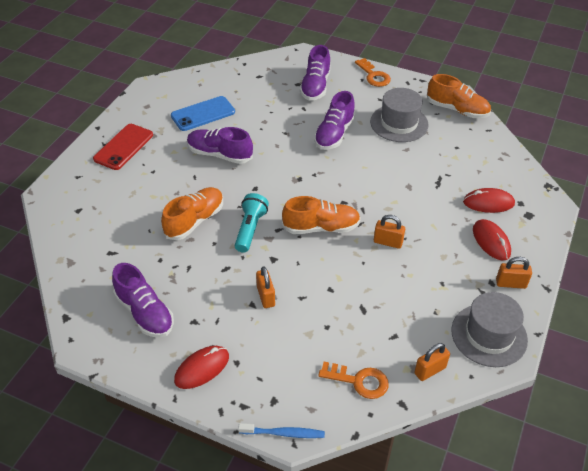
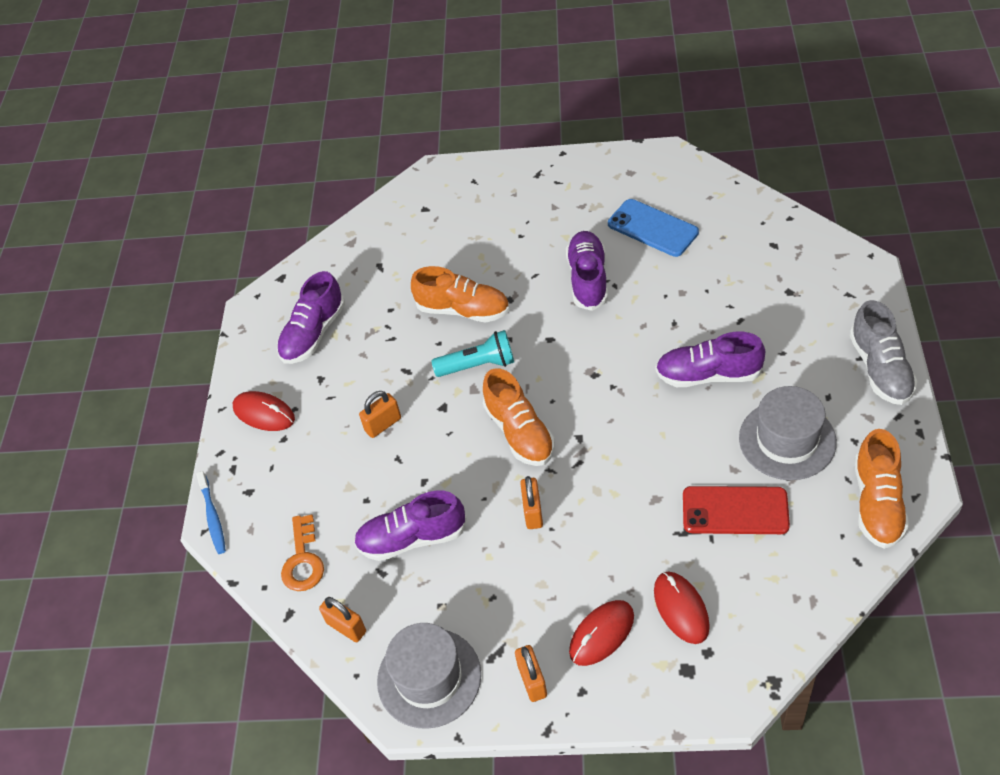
camera: 75 degrees right, 5 degrees up
red phone [93,124,153,170] -> red phone moved to [683,486,790,534]
purple shoe [300,45,331,101] -> purple shoe moved to [354,490,467,561]
orange key [355,58,391,87] -> grey shoe [850,300,917,405]

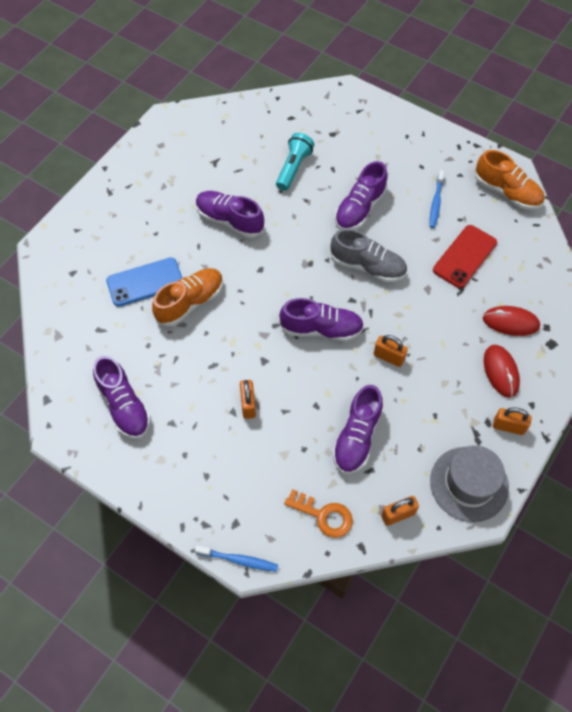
camera: 65 degrees left, 10 degrees up
red mouse [233,391,295,431] -> none
turquoise flashlight [431,330,514,377] -> turquoise flashlight moved to [276,133,314,191]
orange shoe [483,368,555,466] -> purple shoe [279,298,364,341]
blue phone [608,199,699,257] -> blue phone moved to [106,258,182,307]
grey hat [739,386,837,480] -> blue toothbrush [429,170,444,228]
grey shoe [850,300,917,405] -> grey shoe moved to [330,229,407,282]

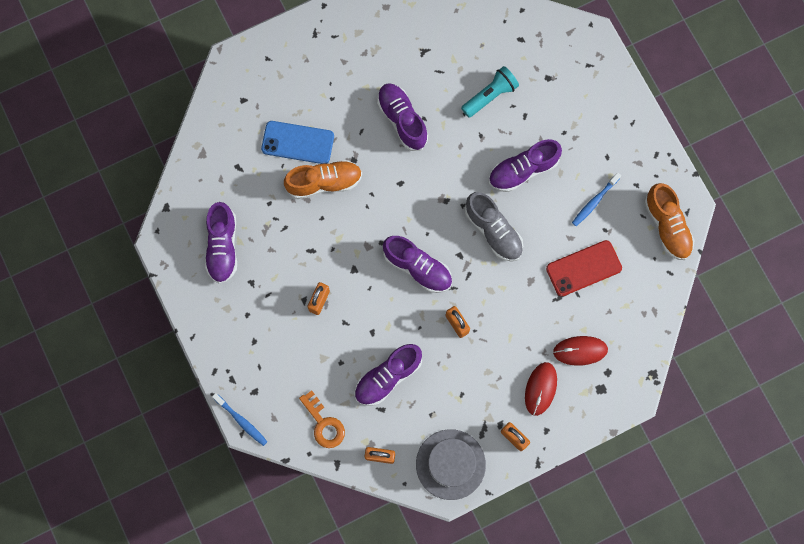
camera: 30 degrees right, 15 degrees up
red mouse [483,306,540,336] -> red mouse turned 45 degrees counterclockwise [553,336,608,366]

